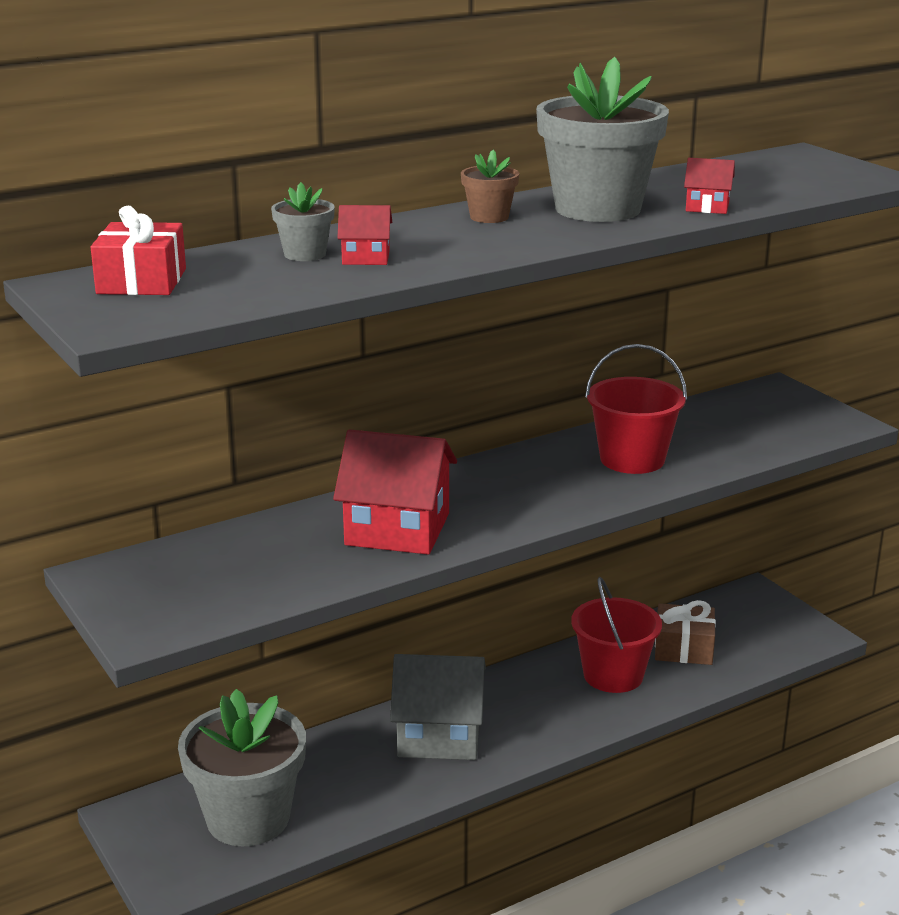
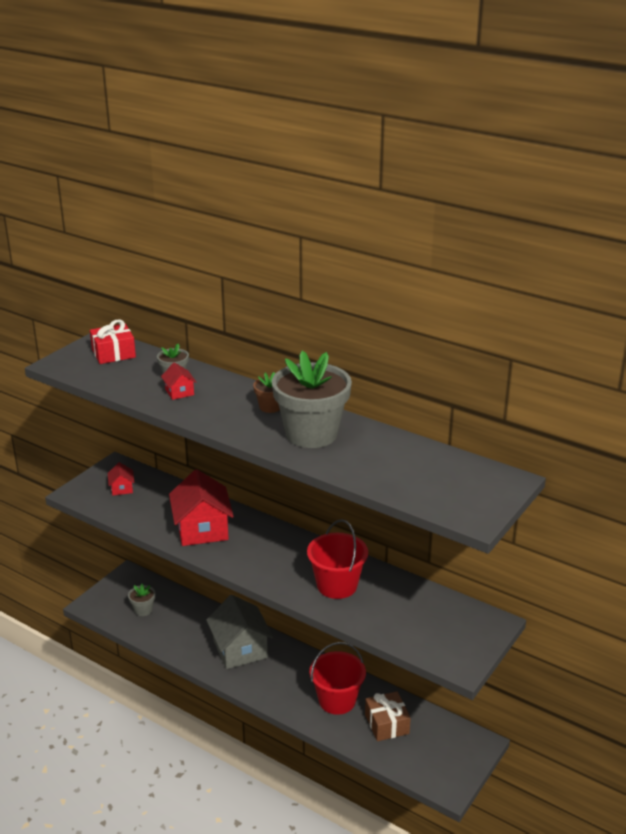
camera: 65 degrees right, 5 degrees up
grey flower pot [178,689,306,846] -> grey flower pot [128,584,155,616], size x0.44
red house [684,158,735,214] -> red house moved to [108,462,135,495]

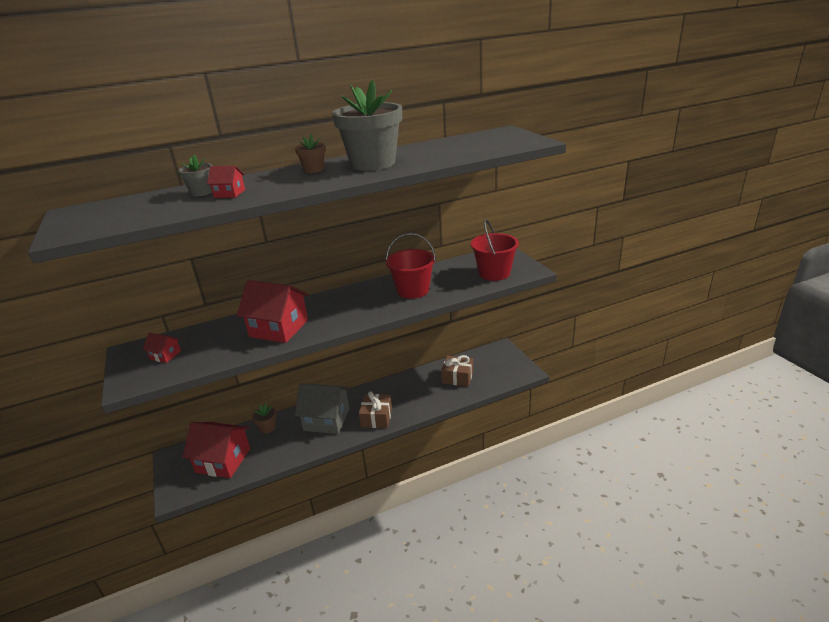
camera: 55 degrees left, 0 degrees up
red gift [90,319,136,364] -> none
grey flower pot [128,584,155,616] -> red house [182,422,250,478]
red bucket [310,642,366,715] -> red bucket moved to [471,219,519,281]
none -> brown flower pot [251,403,277,434]
none -> brown gift [359,391,392,428]

